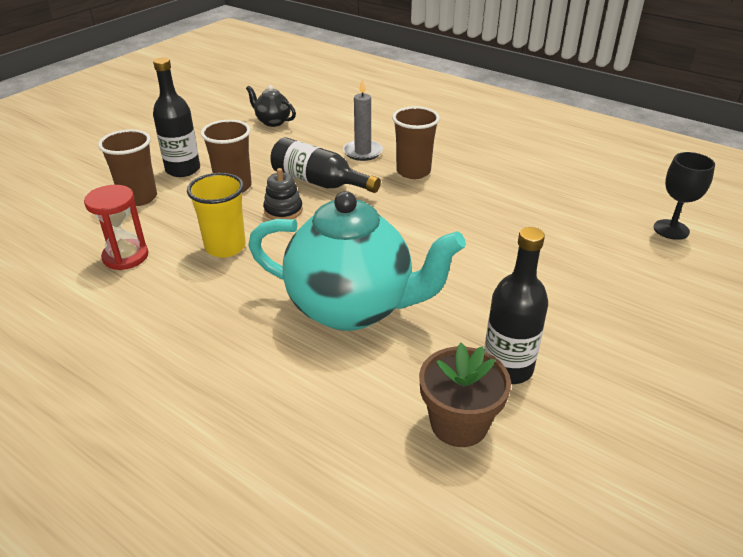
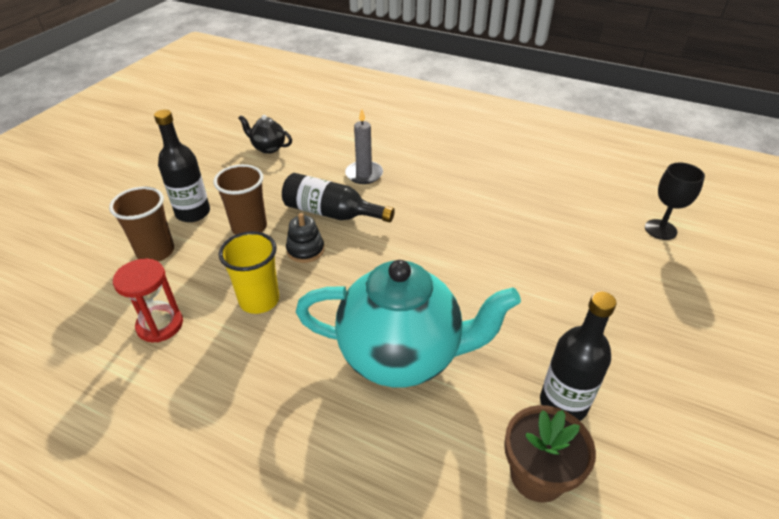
camera: 10 degrees left, 5 degrees up
brown cup [392,106,440,179] -> none

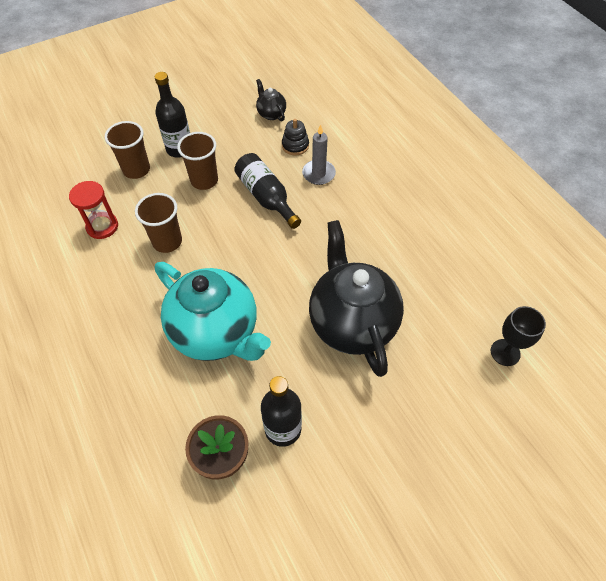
camera: 35 degrees right, 15 degrees up
yellow cup [219,231,279,314] -> brown cup [135,193,182,253]
black stacking toy [286,213,324,263] -> black stacking toy moved to [282,119,309,155]
none -> black teapot [309,220,404,377]

